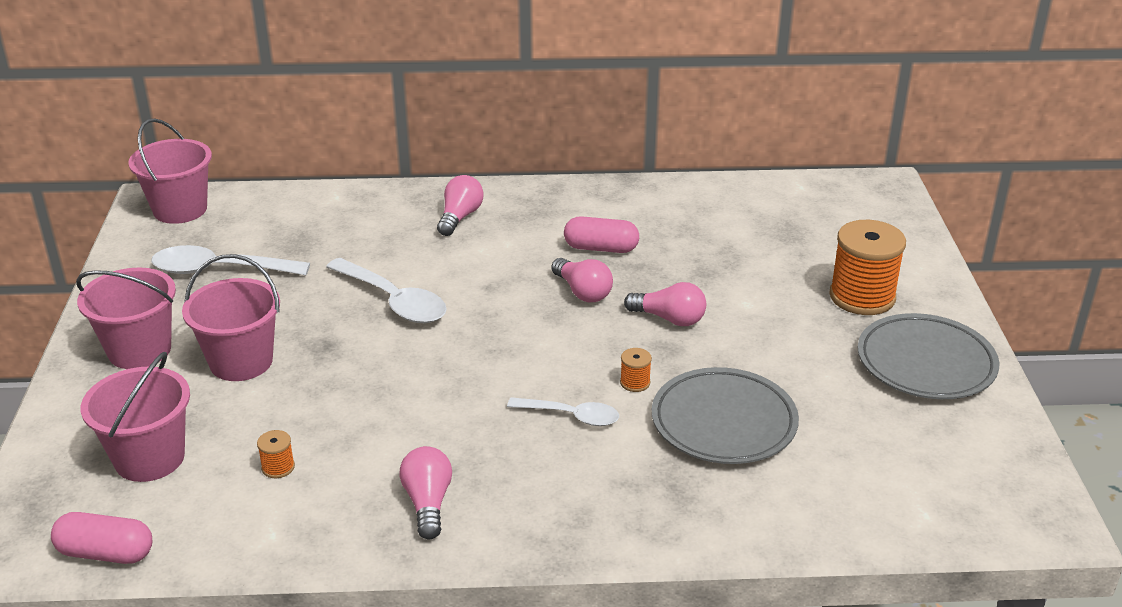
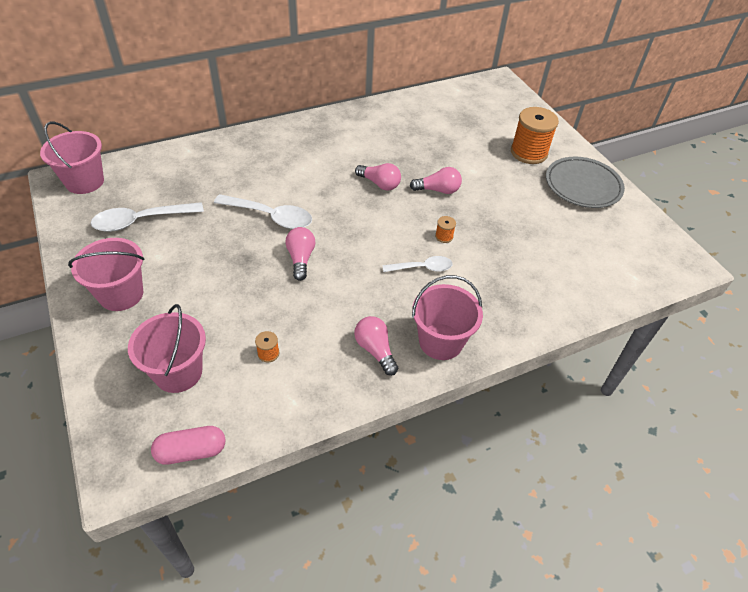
camera: 25 degrees left, 15 degrees up
pink bucket [182,254,280,381] -> pink bucket moved to [412,275,483,360]
pink light bulb [437,175,483,236] -> pink light bulb moved to [285,227,315,281]
pink capsule [564,216,639,253] -> none
grey plate [652,367,799,464] -> none

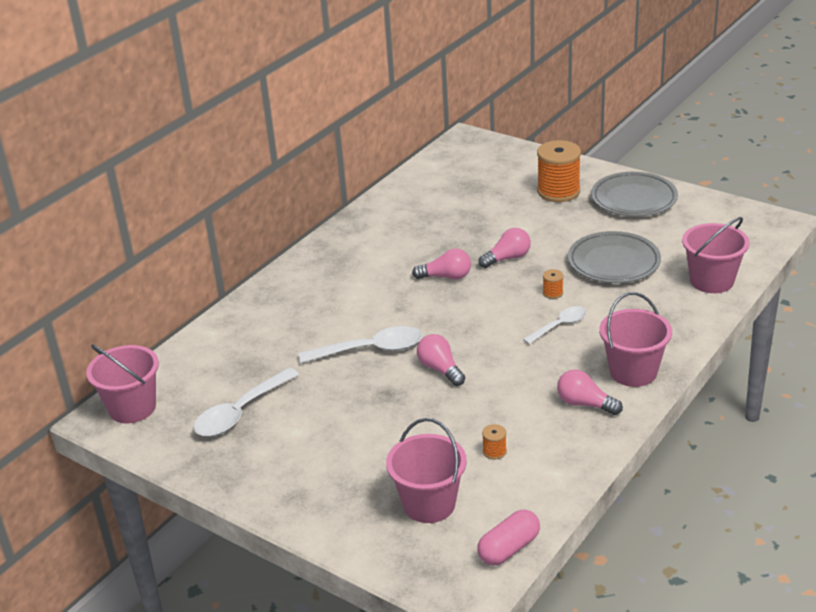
camera: 25 degrees left, 15 degrees down
pink bucket [68,238,144,311] -> pink bucket moved to [682,217,750,293]
none -> grey plate [568,231,661,283]

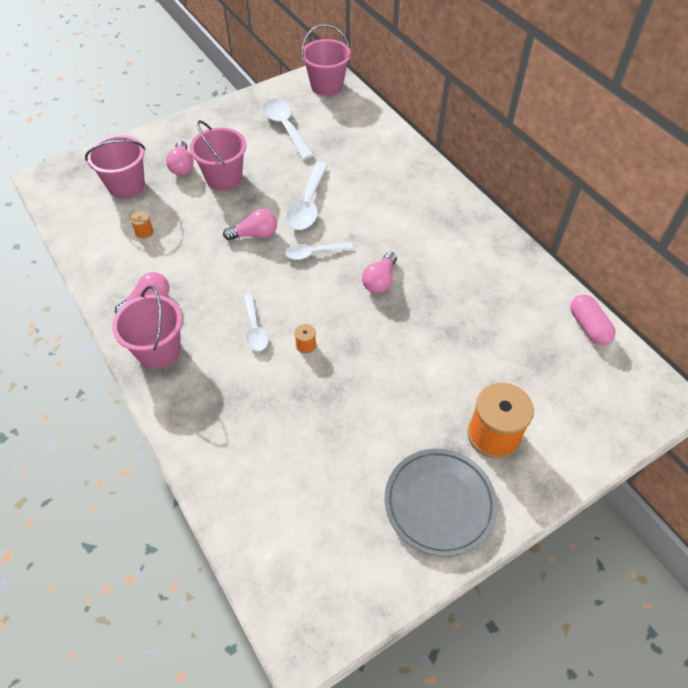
camera: 110 degrees right, 20 degrees up
pink capsule [477,510,540,565] -> pink capsule moved to [570,294,616,345]
pink light bulb [478,228,531,268] -> pink light bulb moved to [166,141,194,176]
grey plate [568,231,661,283] -> none
pink bucket [682,217,750,293] -> pink bucket moved to [190,120,247,191]
none -> white spoon [285,243,353,260]

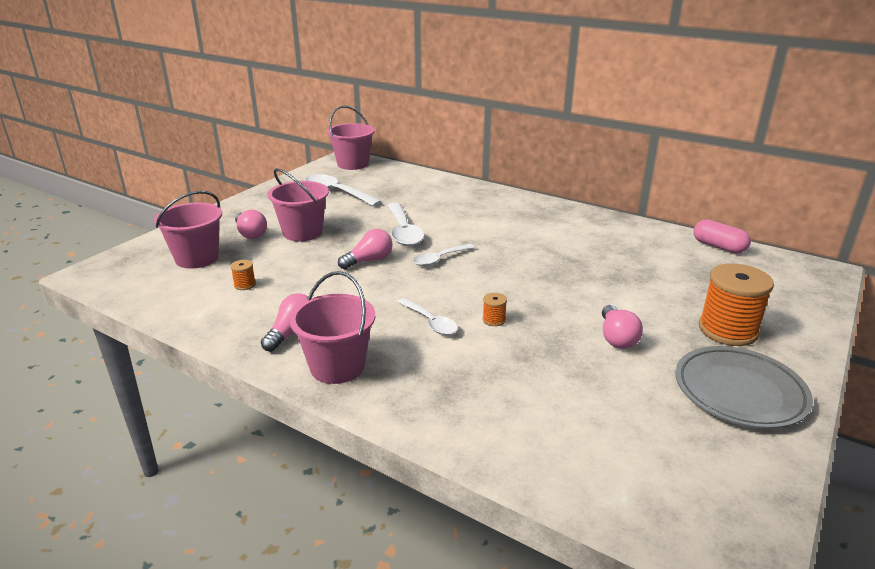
camera: 25 degrees left, 25 degrees down
pink light bulb [362,252,397,293] -> pink light bulb moved to [602,305,643,349]

